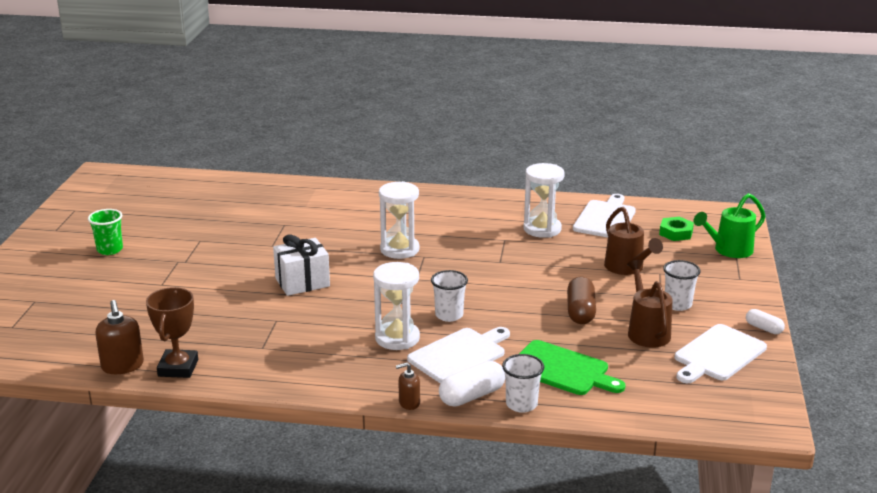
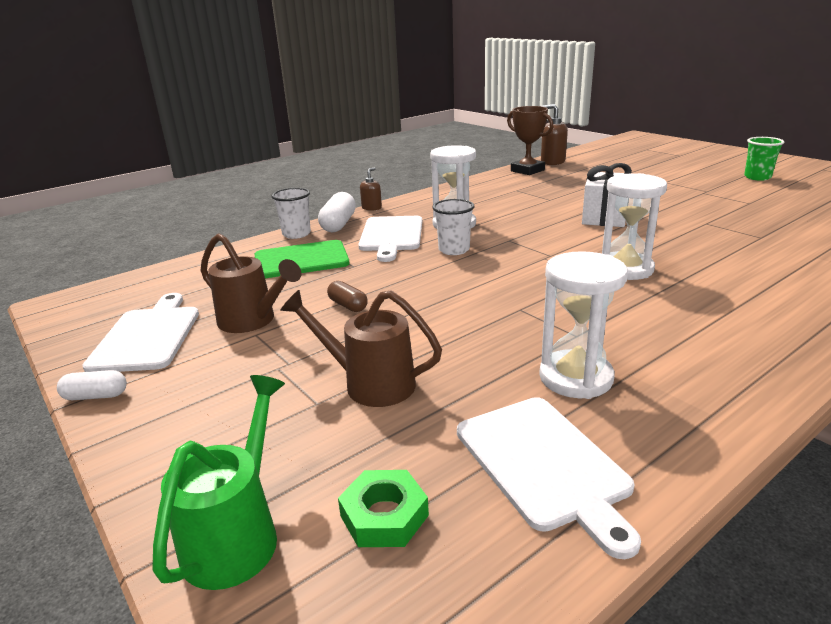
camera: 135 degrees right, 0 degrees up
brown capsule [567,276,596,324] -> brown capsule [327,281,368,312], size x0.60
white cup [663,260,701,311] -> none

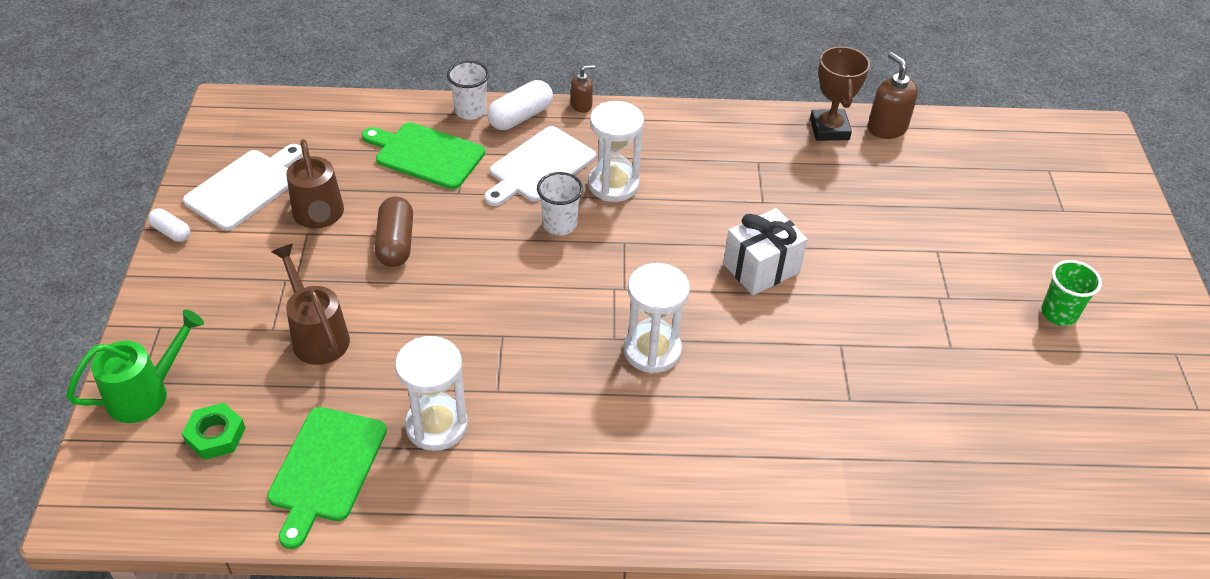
camera: 35 degrees right, 20 degrees up
brown capsule [327,281,368,312] -> brown capsule [375,197,413,267], size x1.68
white cutting board [457,397,641,559] -> green cutting board [267,407,387,549]

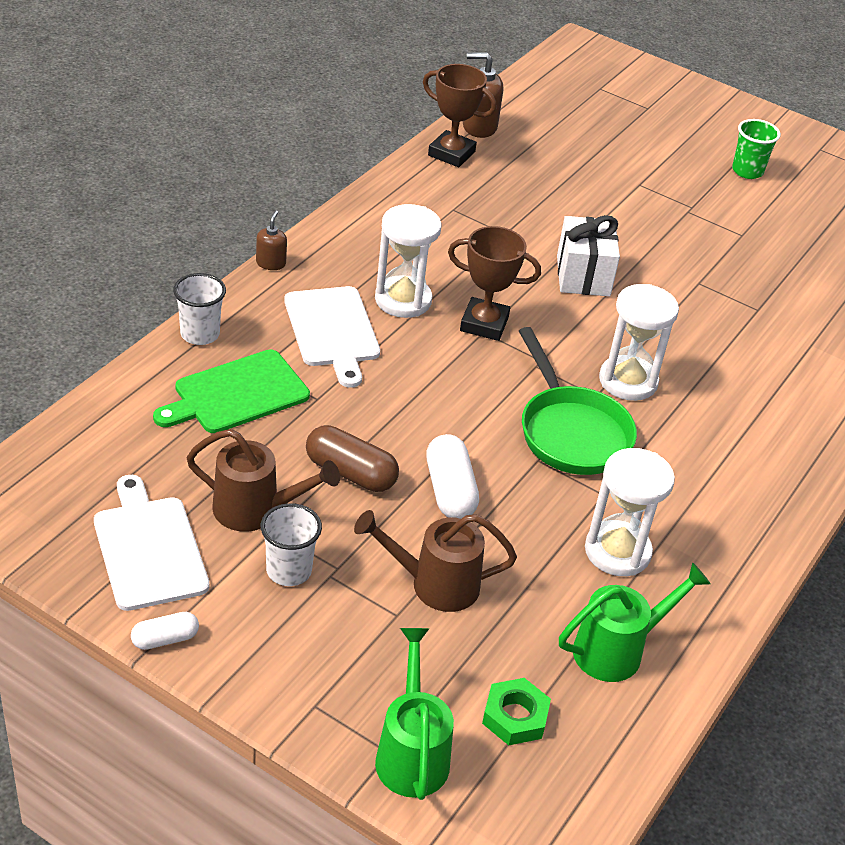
camera: 60 degrees left, 5 degrees down
green cutting board [267,407,387,549] -> green watering can [559,562,711,682]
white capsule [487,80,553,130] -> white capsule moved to [426,434,479,519]
white cup [537,172,583,235] -> white cup moved to [261,503,322,586]
none -> brown trophy [448,226,541,341]
none -> green pan [519,327,637,475]

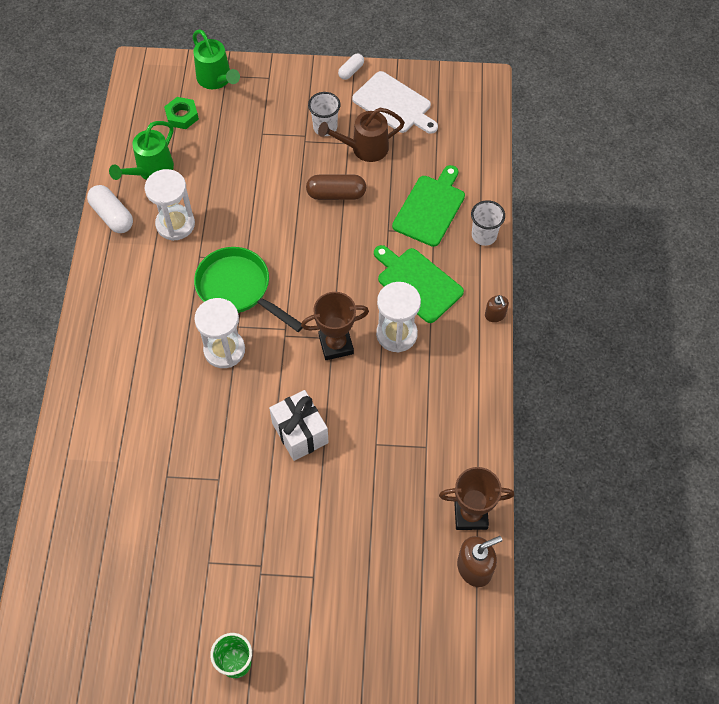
camera: 155 degrees right, 20 degrees up
white cutting board [284,286,380,388] -> green cutting board [374,245,464,323]
brown watering can [354,510,517,612] -> none
white capsule [426,434,479,519] -> white capsule moved to [87,185,133,233]

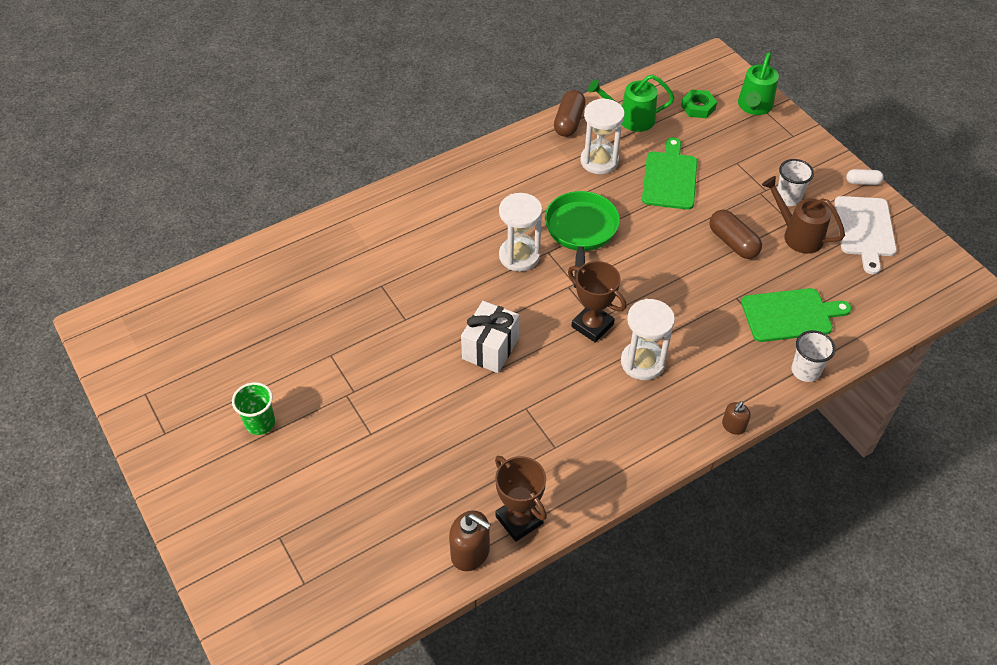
camera: 55 degrees right, 10 degrees down
white capsule [87,185,133,233] -> brown capsule [554,90,585,137]
green cutting board [374,245,464,323] -> green cutting board moved to [642,138,697,210]

